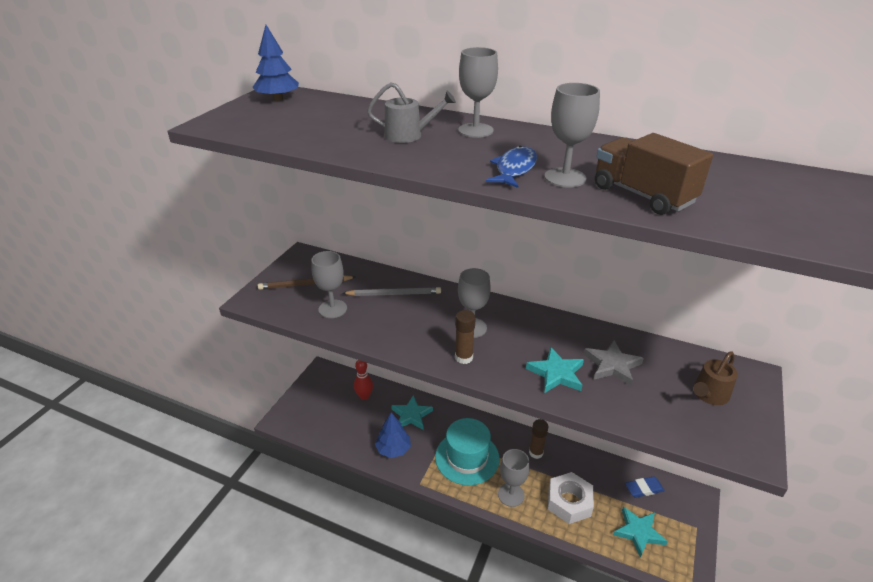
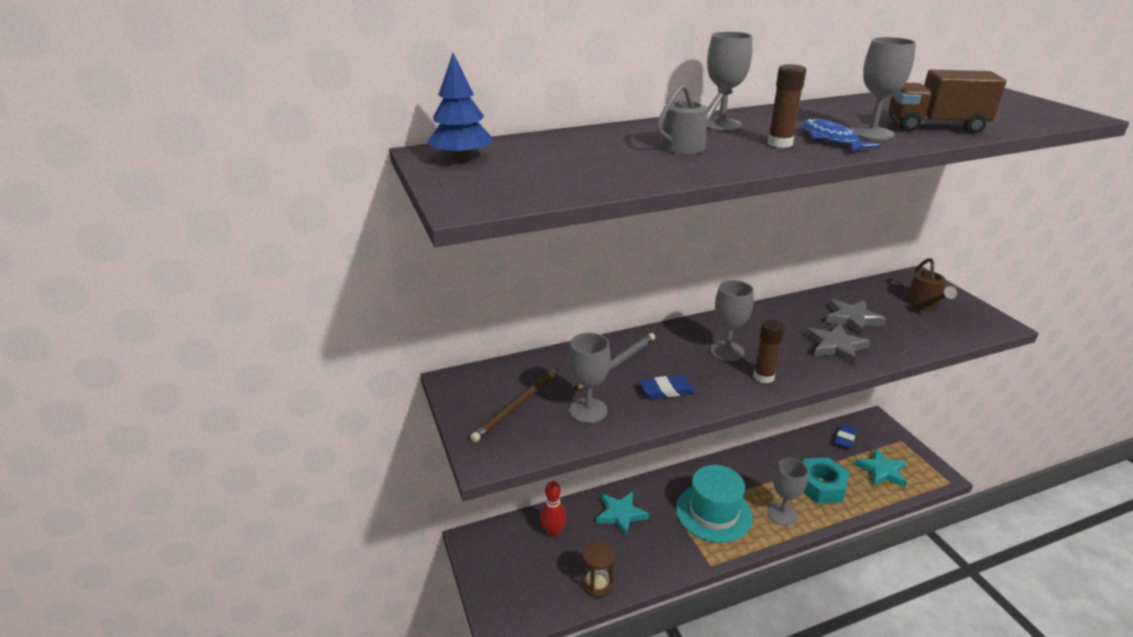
camera: 45 degrees left, 5 degrees down
blue tree [375,413,411,458] -> none
turquoise star [526,347,584,393] -> grey star [806,324,870,365]
brown glue stick [529,419,548,459] -> brown glue stick moved to [768,64,806,148]
white nut [548,472,594,524] -> turquoise nut [803,457,850,504]
none -> brown hourglass [582,542,615,598]
none -> blue eraser [639,375,695,399]

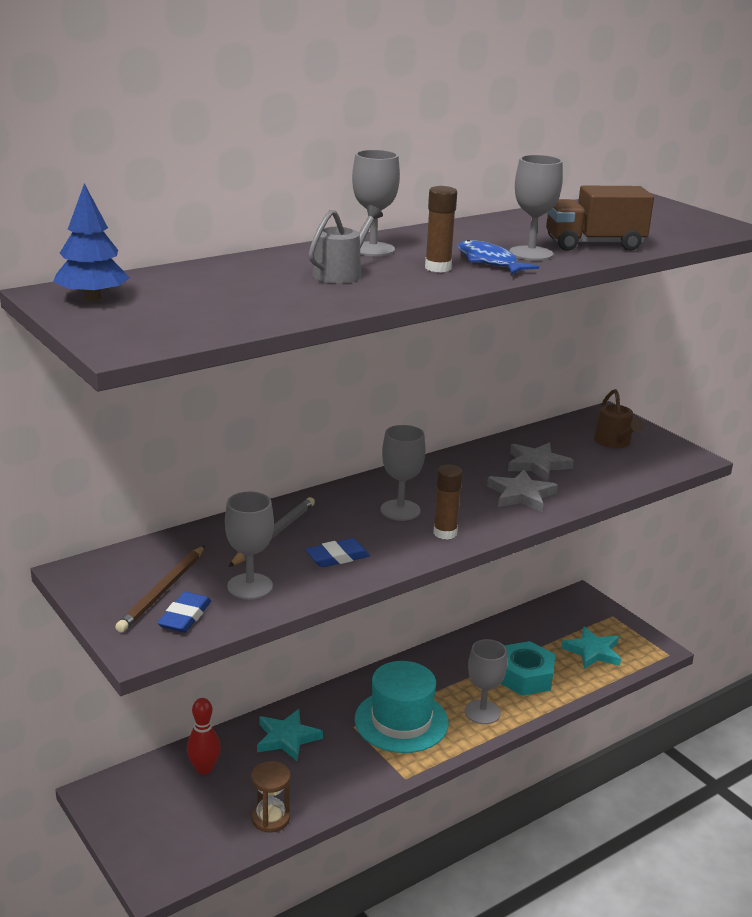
camera: 15 degrees left, 5 degrees down
blue eraser [834,424,857,449] -> blue eraser moved to [157,592,211,633]

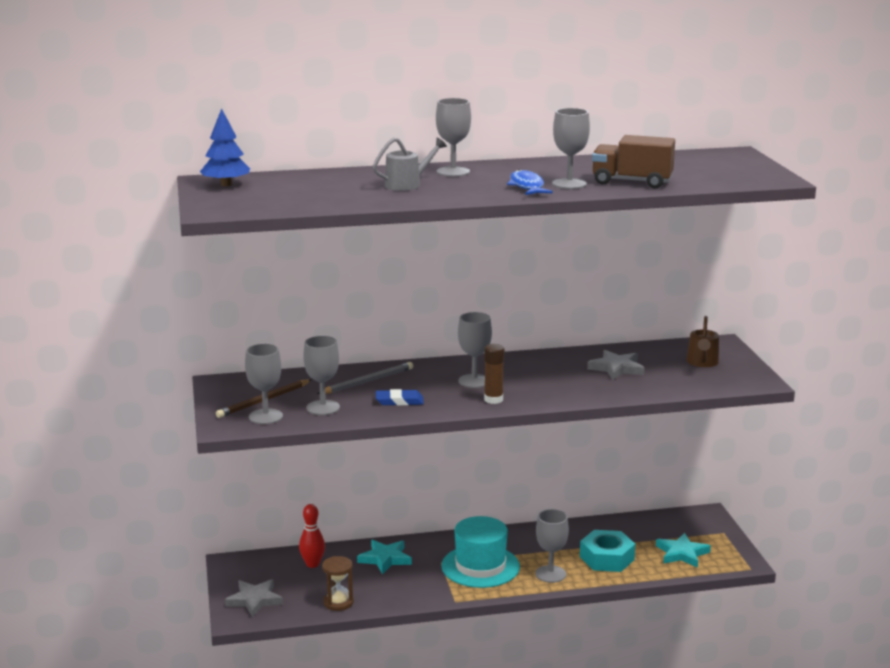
camera: 25 degrees right, 5 degrees down
blue eraser [157,592,211,633] -> grey goblet [245,344,283,424]
brown glue stick [425,186,457,273] -> none
grey star [487,470,558,512] -> grey star moved to [225,579,283,617]

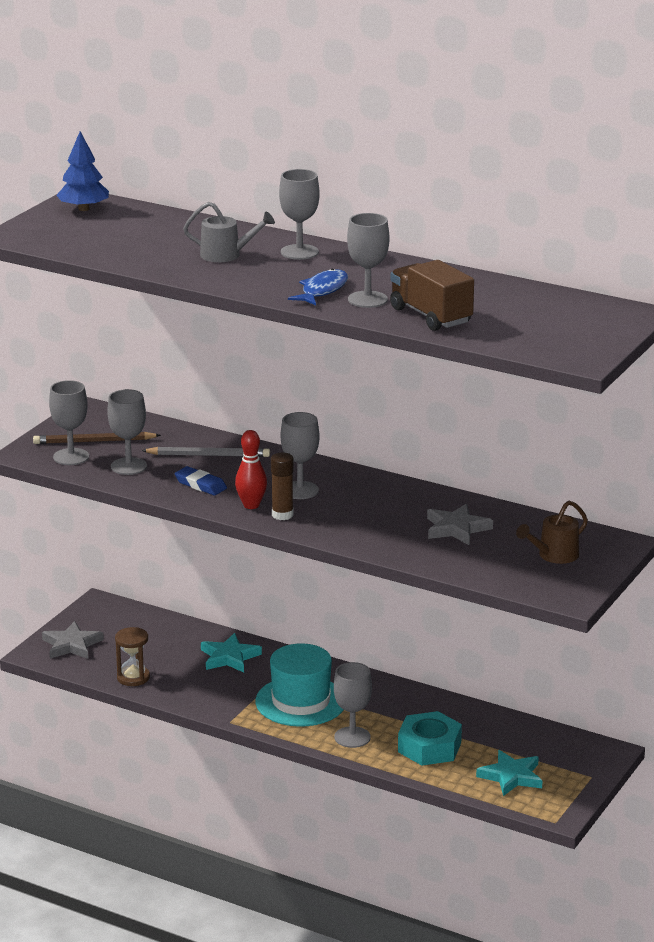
camera: 40 degrees right, 5 degrees up
red bowling pin [299,504,325,568] -> red bowling pin moved to [235,430,267,509]

